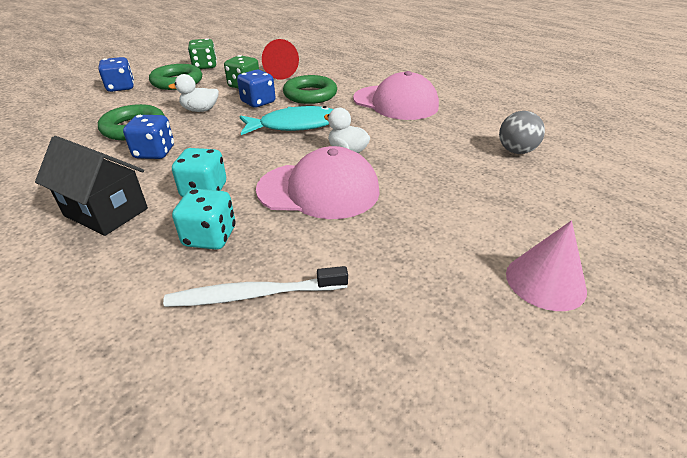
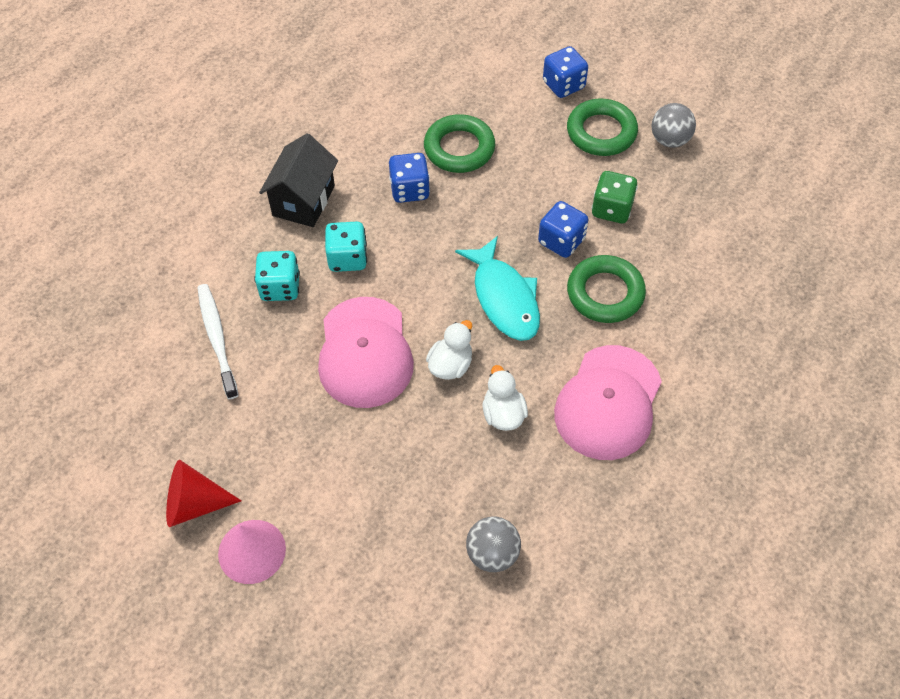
camera: 80 degrees right, 20 degrees up
white duck [168,74,219,112] -> white duck moved to [483,365,528,431]
green dice [188,38,217,69] -> grey ball [651,103,696,148]
red cone [262,39,299,80] -> red cone moved to [166,460,241,527]

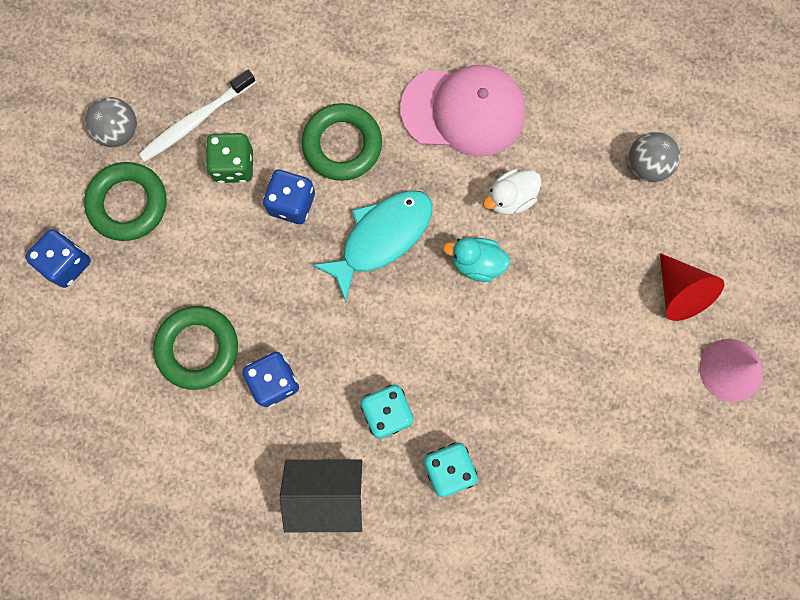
camera: 110 degrees left, 20 degrees up
red cone [166,460,241,527] -> red cone moved to [660,253,724,321]
white toothbrush [197,284,239,399] -> white toothbrush moved to [139,70,256,162]
pink cap [318,297,414,408] -> none
white duck [426,320,472,380] -> turquoise duck [443,237,510,282]

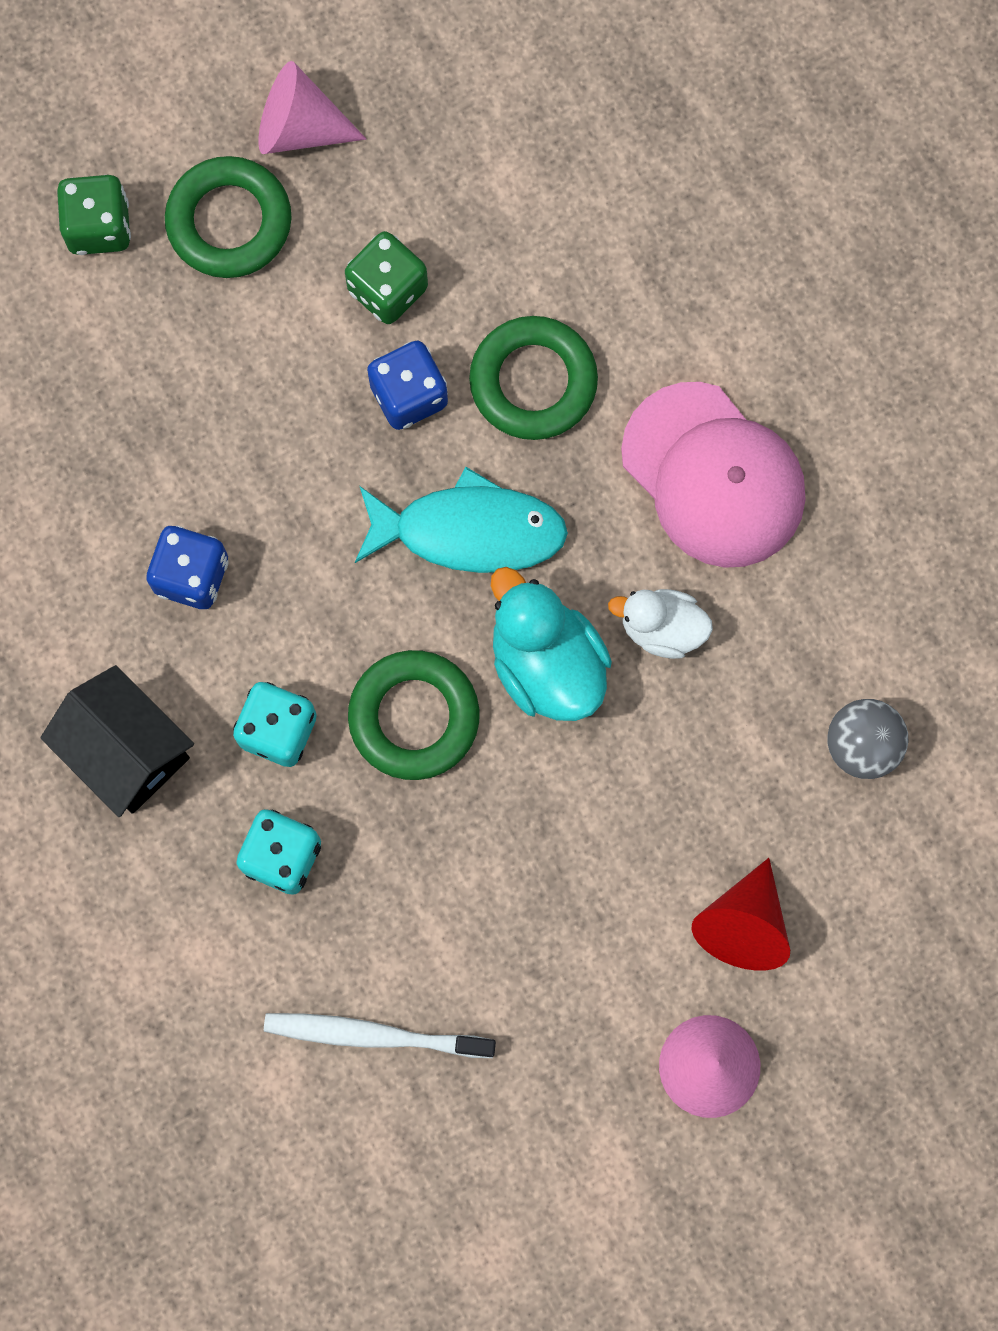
camera: 45 degrees right, 0 degrees up
blue dice [25,229,91,288] -> green dice [57,175,131,255]
grey ball [85,97,137,147] -> pink cone [258,61,366,154]
white toothbrush [139,70,256,162] -> white toothbrush moved to [264,1013,496,1058]
green ring [153,306,238,390] -> green ring moved to [348,650,480,780]
turquoise duck [443,237,510,282] -> turquoise duck [491,567,612,721], size x1.58

